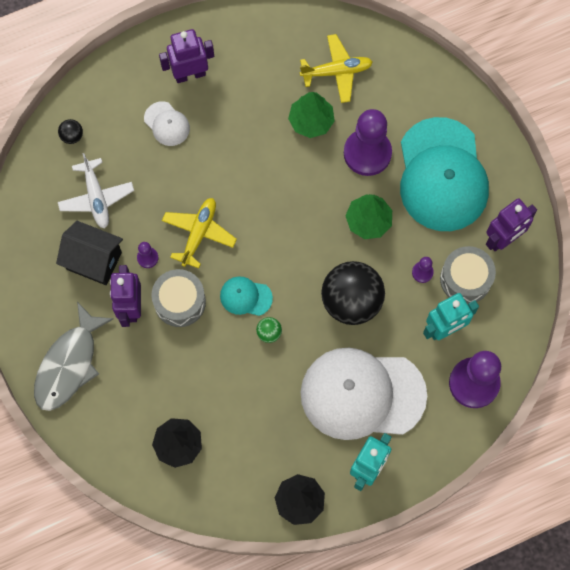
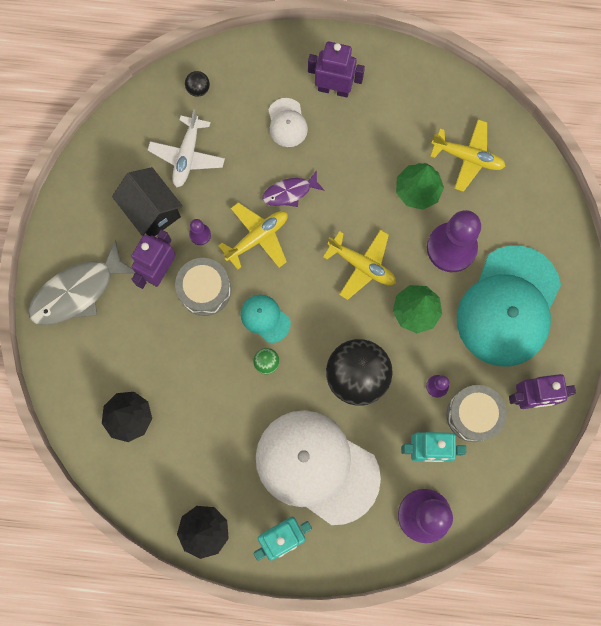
camera: 30 degrees right, 5 degrees up
none -> purple fish [262,170,325,207]
none -> yellow plane [323,229,396,300]

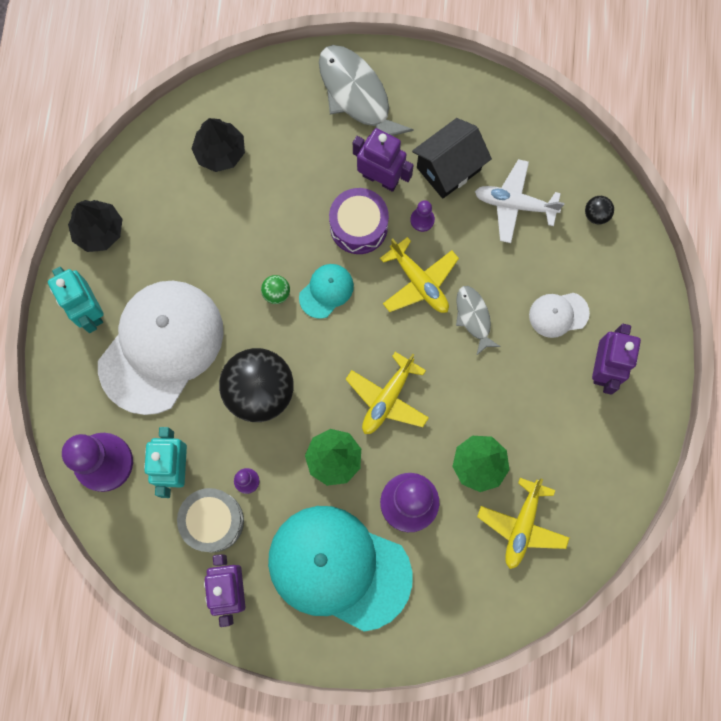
camera: 90 degrees right, 0 degrees up
grey drum [175,258,231,316] -> purple drum [329,188,389,254]
purple fish [262,170,325,207] -> grey fish [456,286,501,356]

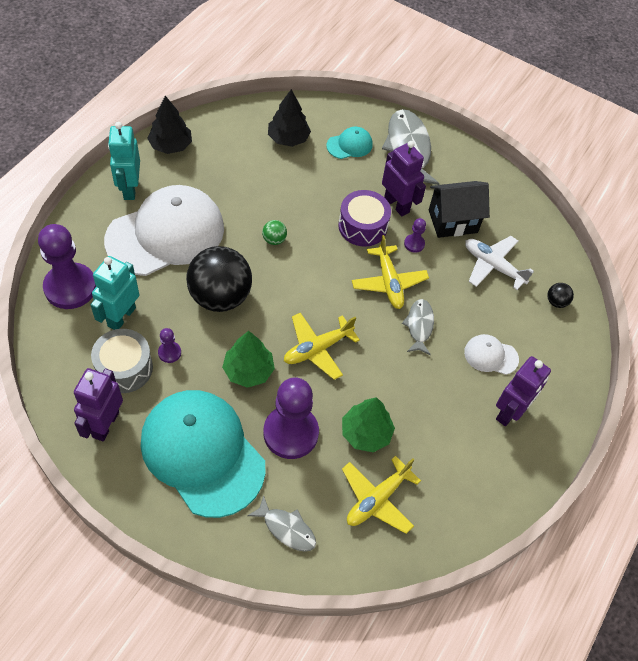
camera: 20 degrees right, 20 degrees down
turquoise cap [299,264,354,319] -> turquoise cap moved to [326,127,372,159]
none -> grey fish [247,495,316,552]

